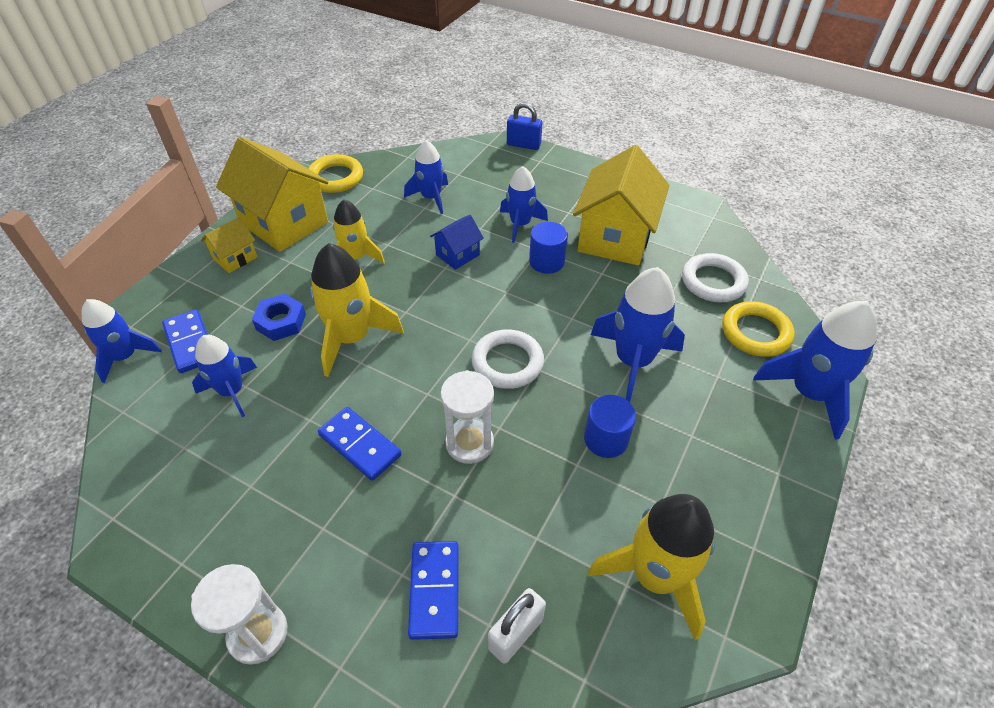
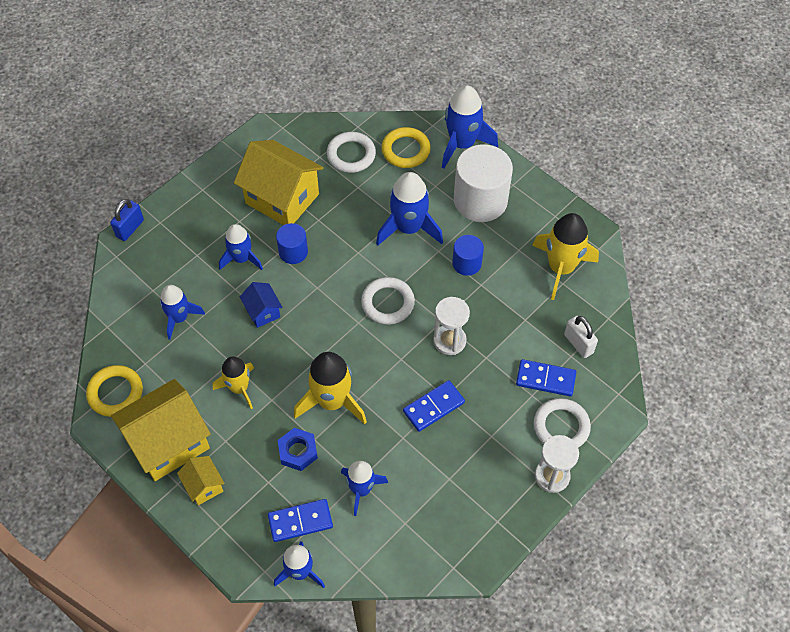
camera: 75 degrees left, 10 degrees up
none -> white cylinder [454,145,513,222]
none -> white ring [534,398,591,448]

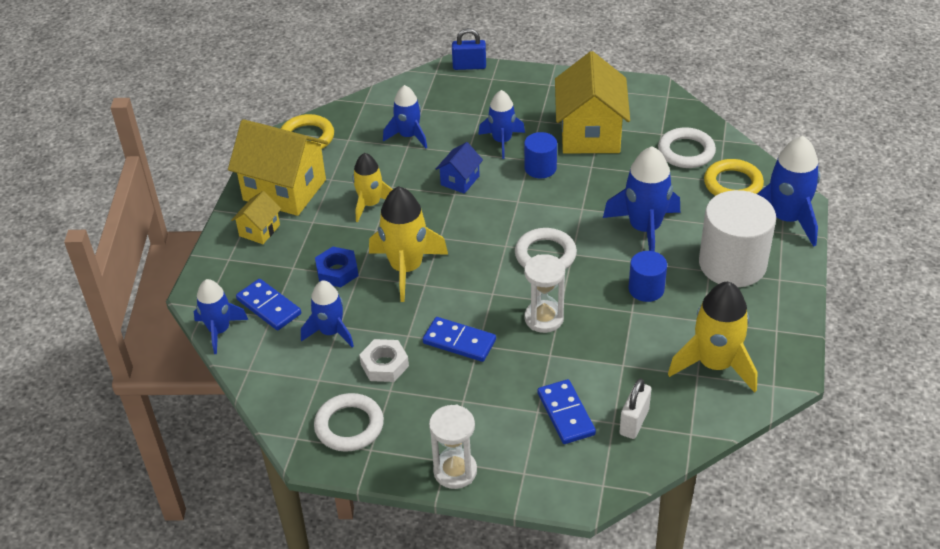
camera: 60 degrees right, 15 degrees down
white ring [534,398,591,448] -> white ring moved to [314,393,384,452]
none -> white nut [359,339,409,382]

